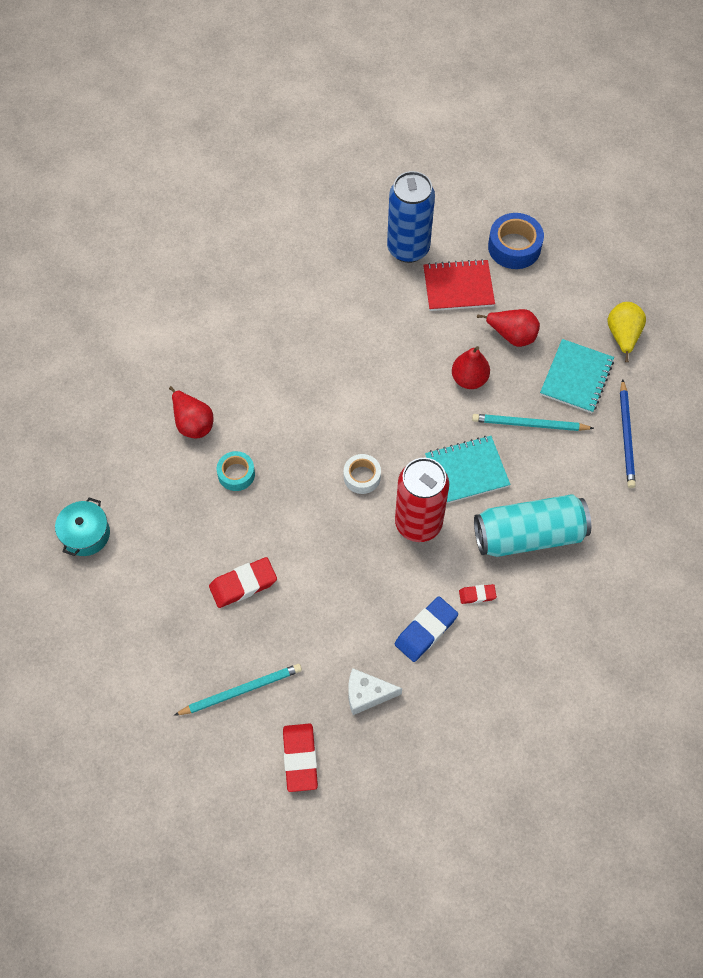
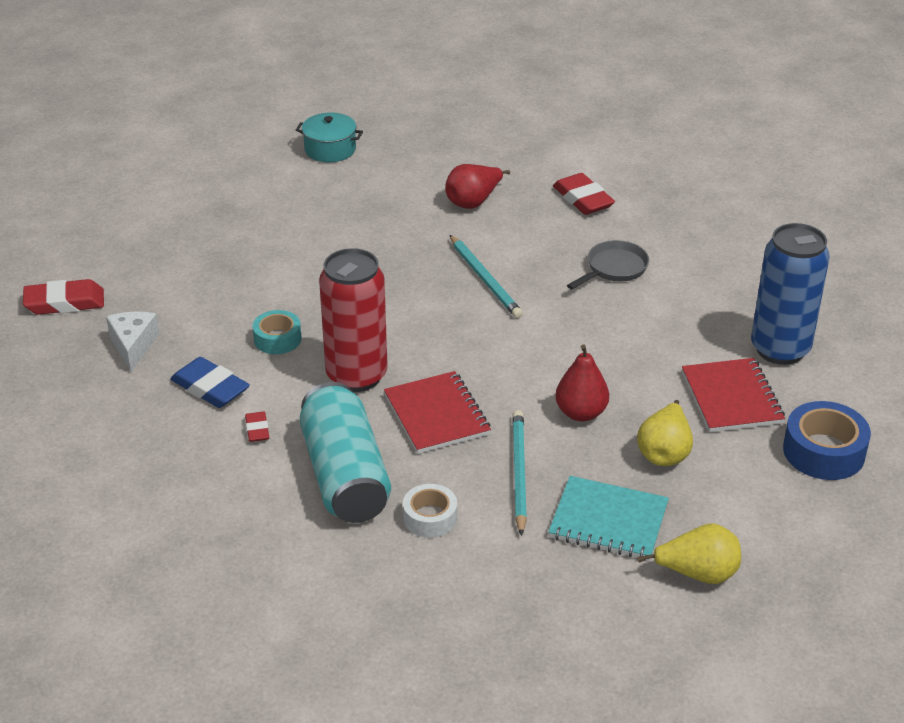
camera: 85 degrees right, 25 degrees down
turquoise pencil [174,664,302,716] -> turquoise pencil moved to [450,235,523,318]
red eraser [209,557,277,608] -> red eraser moved to [553,173,615,215]
turquoise tape [217,451,255,491] -> turquoise tape moved to [253,310,301,354]
white tape [344,454,381,494] -> white tape moved to [403,484,457,538]
turquoise notebook [425,436,510,504] -> red notebook [384,371,491,454]
red pear [477,309,540,347] -> yellow pear [637,400,693,466]
blue pencil [620,379,636,488] -> none
none -> grey pan [567,240,649,289]

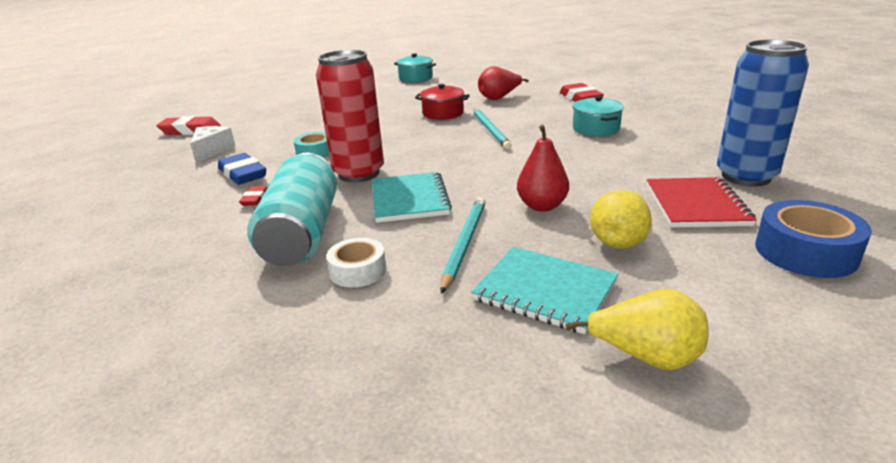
camera: 15 degrees right, 10 degrees down
red notebook [384,371,491,454] -> turquoise notebook [372,172,452,223]
grey pan [567,240,649,289] -> turquoise pot [573,96,624,136]
none -> red pot [415,84,470,120]

